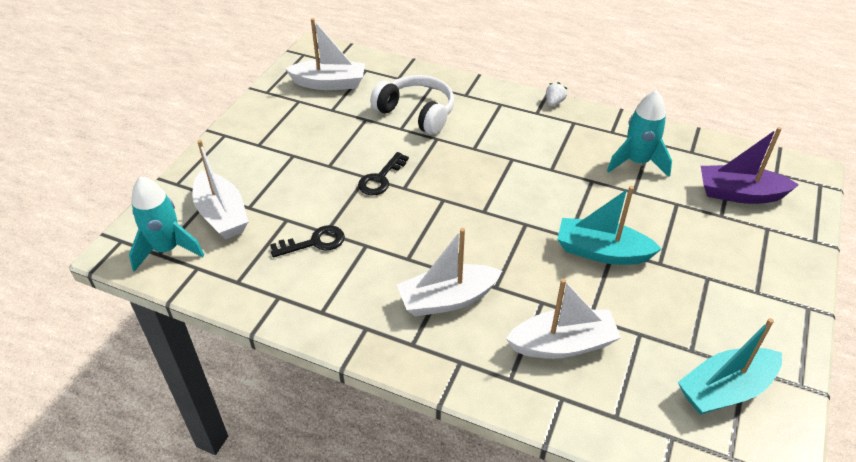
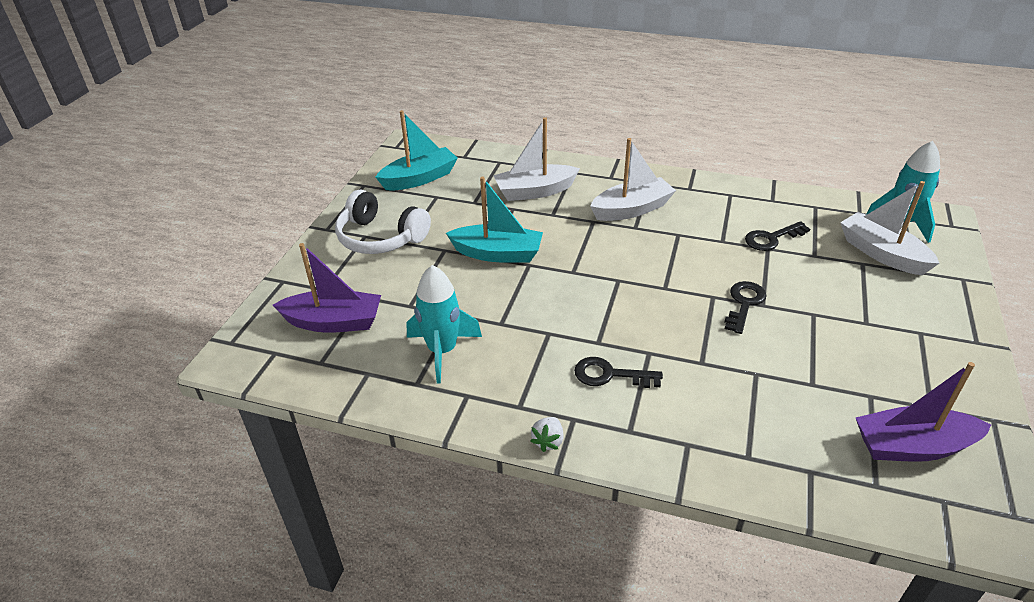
camera: 175 degrees right, 5 degrees down
white boat [285,18,365,90] -> purple boat [856,362,991,462]
white headphones [370,75,454,135] -> white headphones moved to [335,189,431,254]
none -> black key [574,357,663,388]

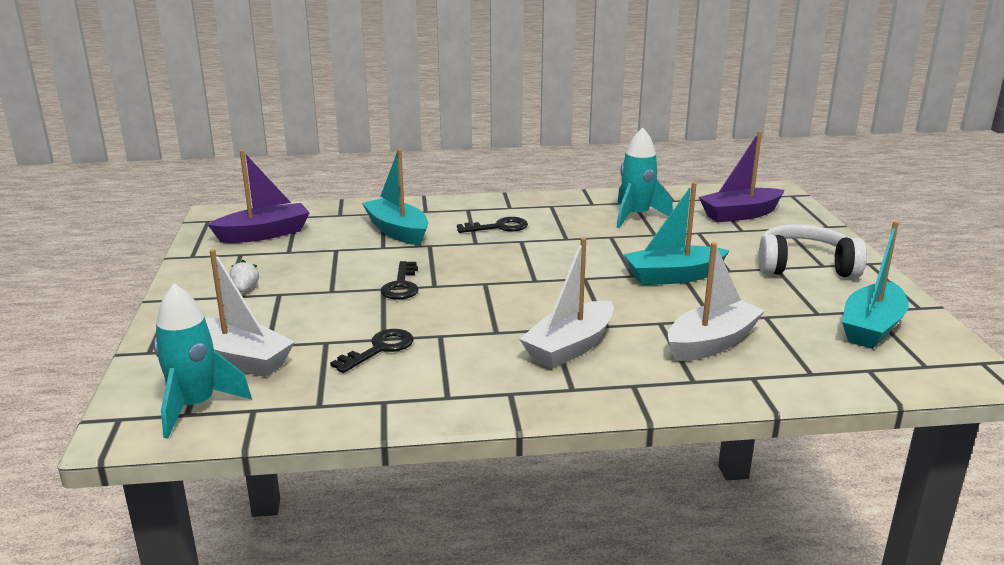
camera: 155 degrees right, 15 degrees down
white strawberry [530,417,564,452] -> white strawberry moved to [229,260,259,292]
none -> turquoise boat [362,149,428,245]

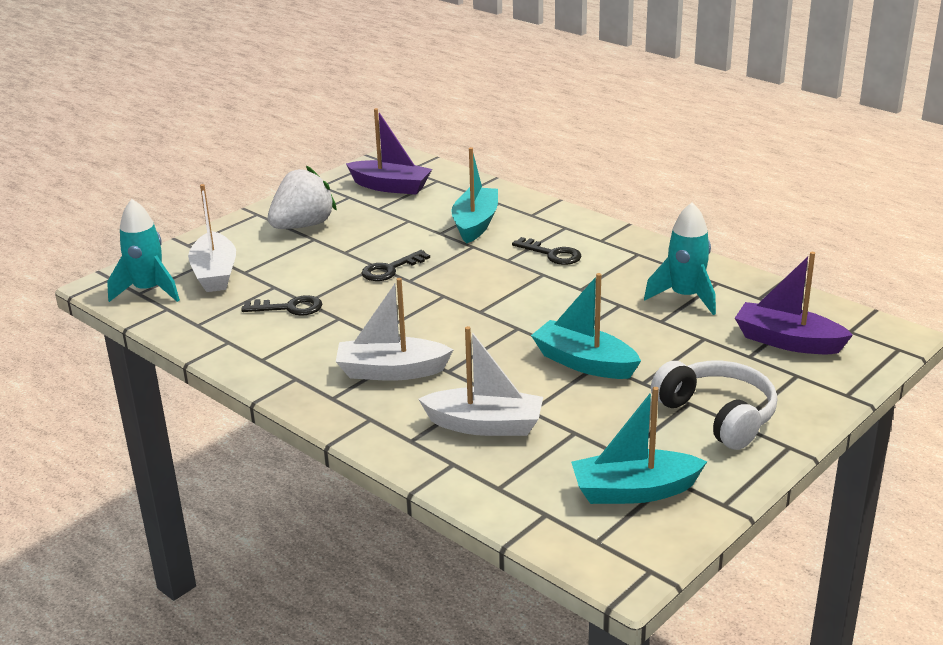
camera: 50 degrees right, 5 degrees up
white strawberry [229,260,259,292] -> white strawberry [268,166,337,229], size x2.41

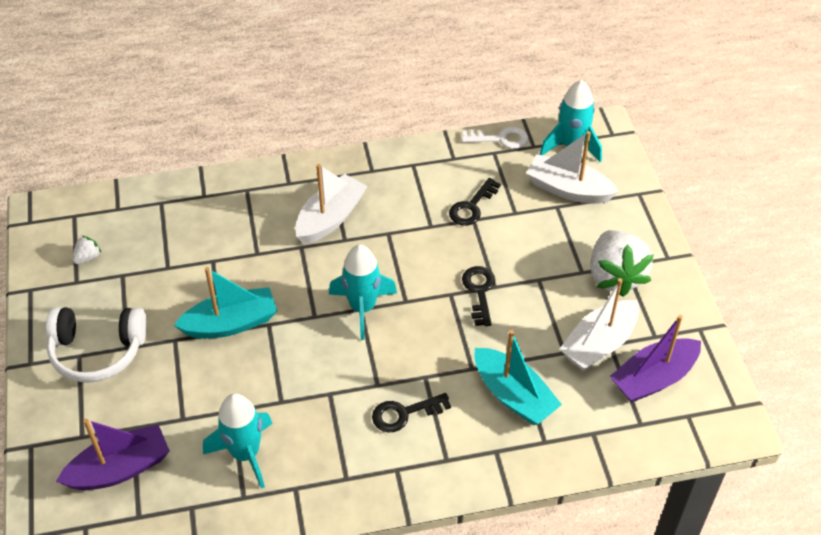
camera: 125 degrees right, 20 degrees up
white boat [418,326,543,436] -> white boat moved to [560,278,639,371]
turquoise boat [571,387,707,504] -> white strawberry [72,236,101,264]
none -> turquoise rocket [329,245,397,340]
none -> white key [461,127,528,149]

